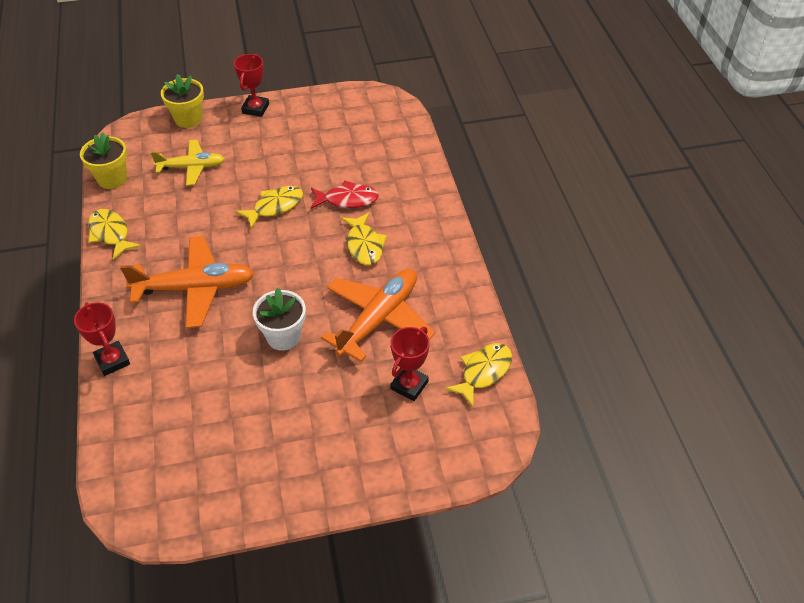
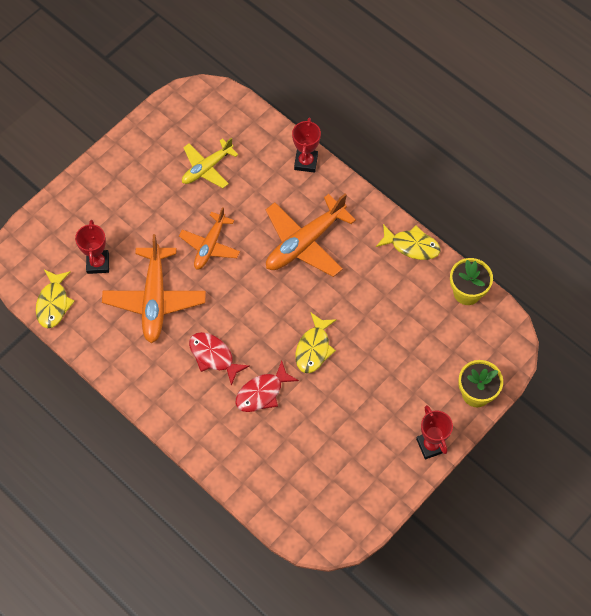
camera: 145 degrees right, 15 degrees up
red trophy [74,302,130,376] -> red trophy turned 75 degrees clockwise [292,118,321,173]
yellow plane [151,140,225,186] -> yellow plane moved to [182,138,238,188]
white flower pot [253,288,306,351] -> orange plane [179,207,240,270]
yellow fish [341,212,387,265] -> red fish [189,332,250,386]

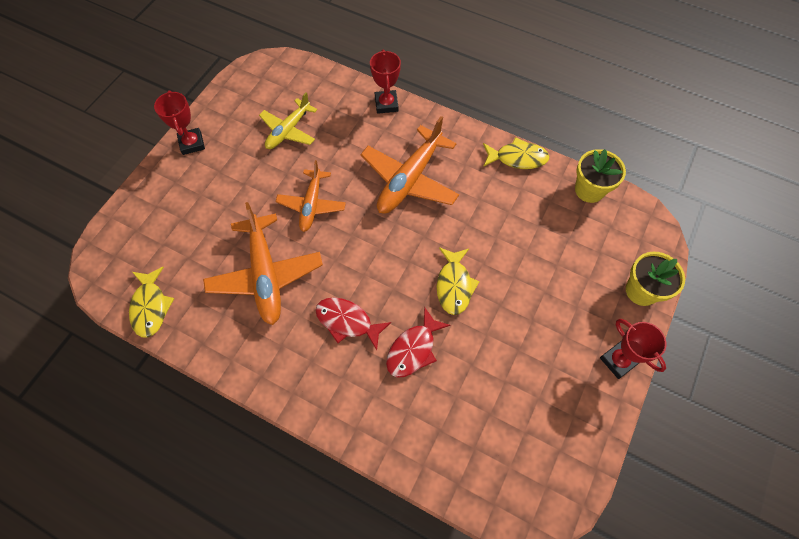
camera: 15 degrees left, 0 degrees up
red trophy [75,220,109,274] -> red trophy moved to [154,90,205,155]

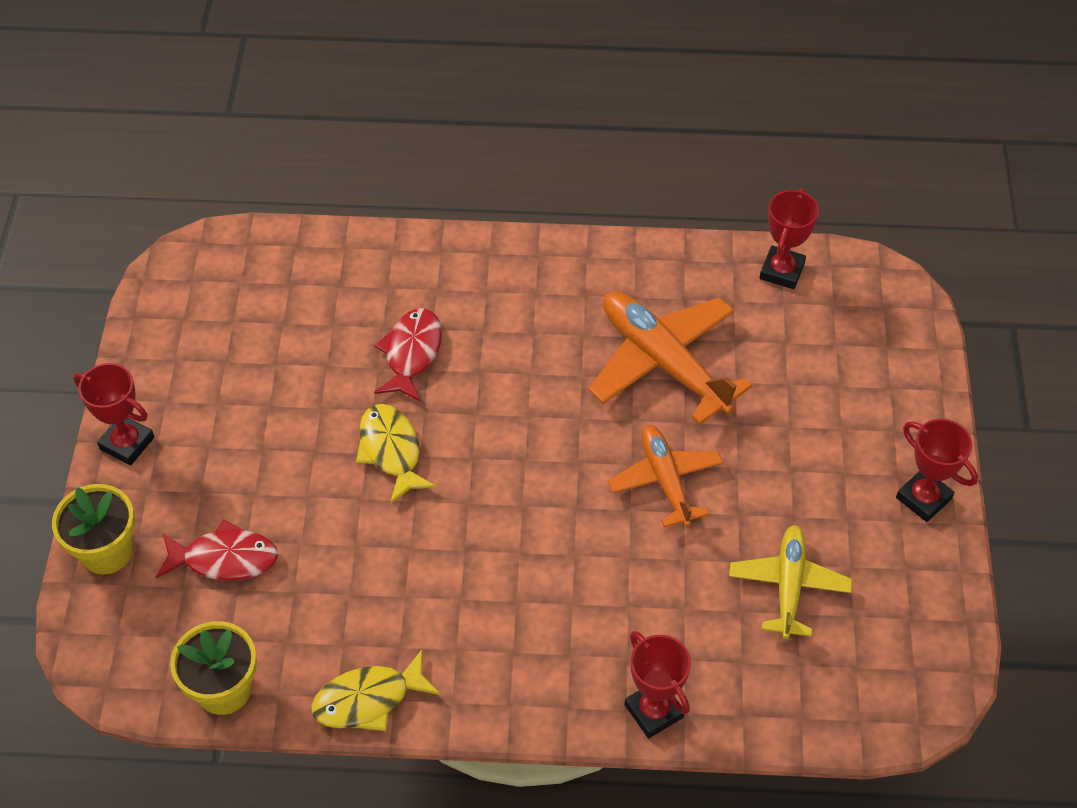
camera: 155 degrees right, 10 degrees down
yellow fish [129,267,174,338] -> red trophy [760,188,819,289]
red fish [315,297,391,350] -> red fish moved to [156,519,278,581]
orange plane [360,116,459,214] -> none

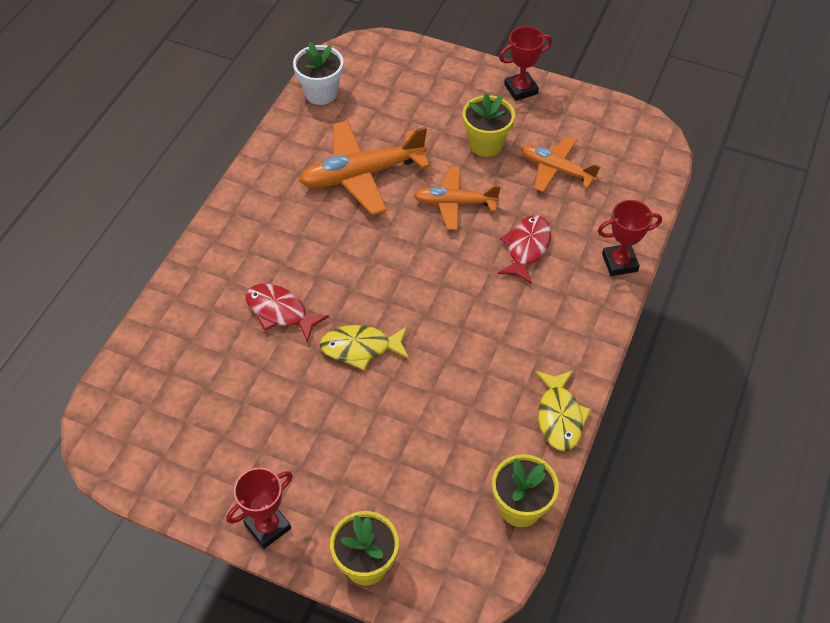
camera: 70 degrees left, 0 degrees up
red fish [156,519,278,581] -> red fish moved to [497,215,551,284]
yellow plane [729,525,852,639] -> orange plane [521,136,601,192]
red trophy [760,188,819,289] -> white flower pot [293,42,344,105]
none -> yellow flower pot [463,93,515,157]

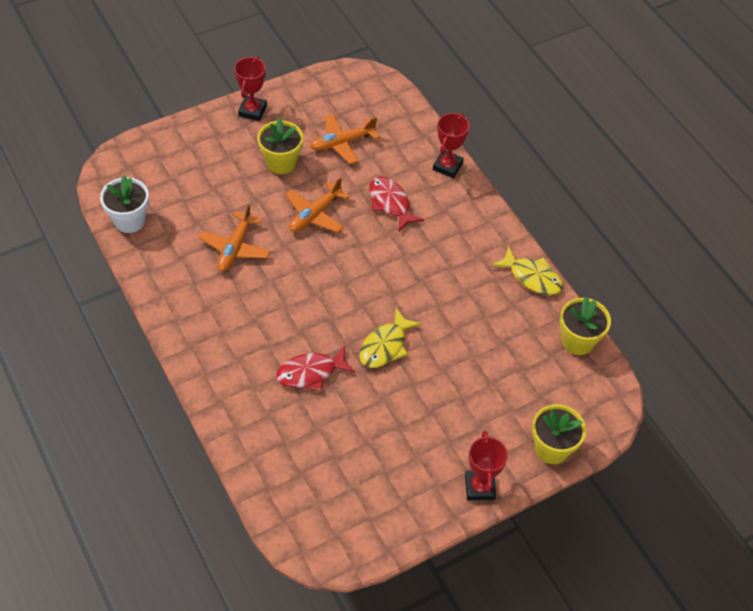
camera: 55 degrees left, 0 degrees up
orange plane [299,121,430,215] -> orange plane [199,203,270,271], size x0.63

